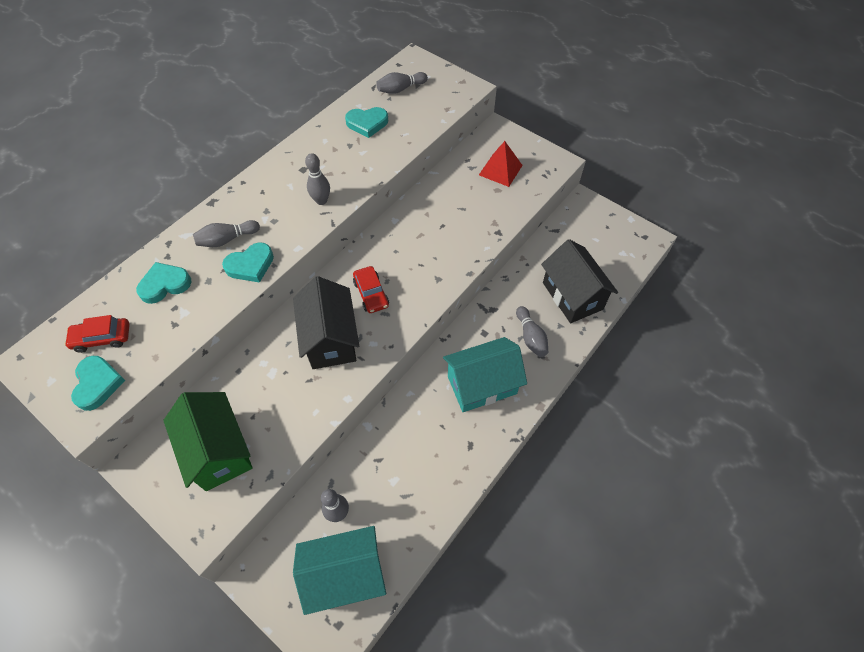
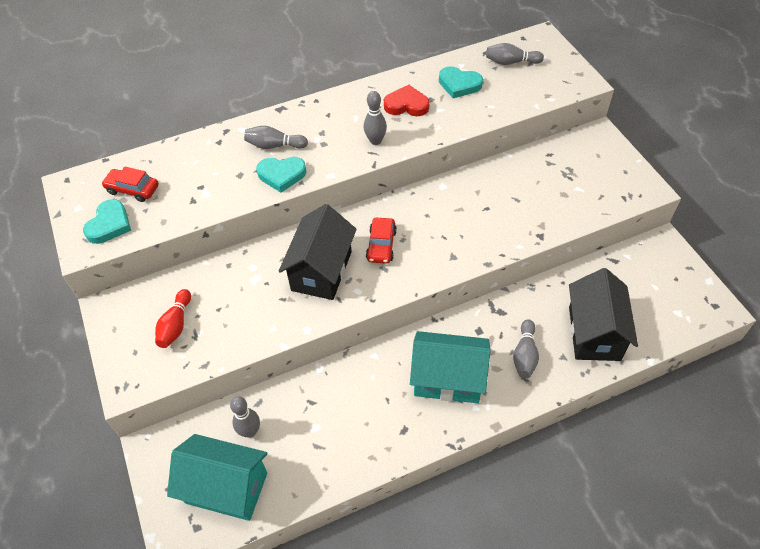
camera: 30 degrees right, 5 degrees down
turquoise heart [136,262,191,304] -> none
green house [163,392,253,491] -> red bowling pin [155,289,191,348]
red pyramid [479,141,523,187] -> none
none -> red heart [384,85,430,116]

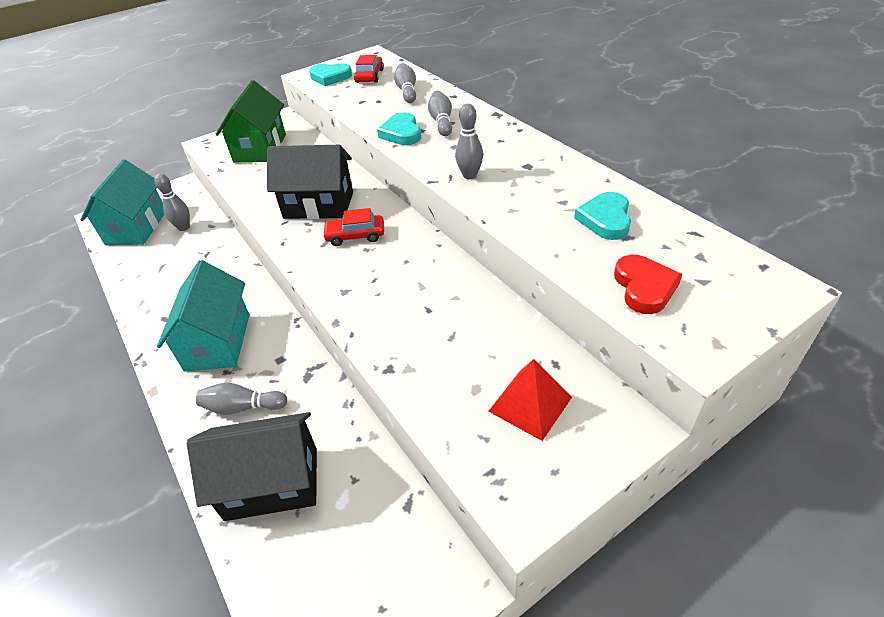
camera: 80 degrees right, 10 degrees down
red bowling pin [155,289,191,348] -> green house [216,80,286,162]
red heart [384,85,430,116] -> red heart moved to [614,255,682,314]
grey bowling pin [486,43,544,65] -> grey bowling pin moved to [394,63,416,103]
none -> red pyramid [488,359,572,441]

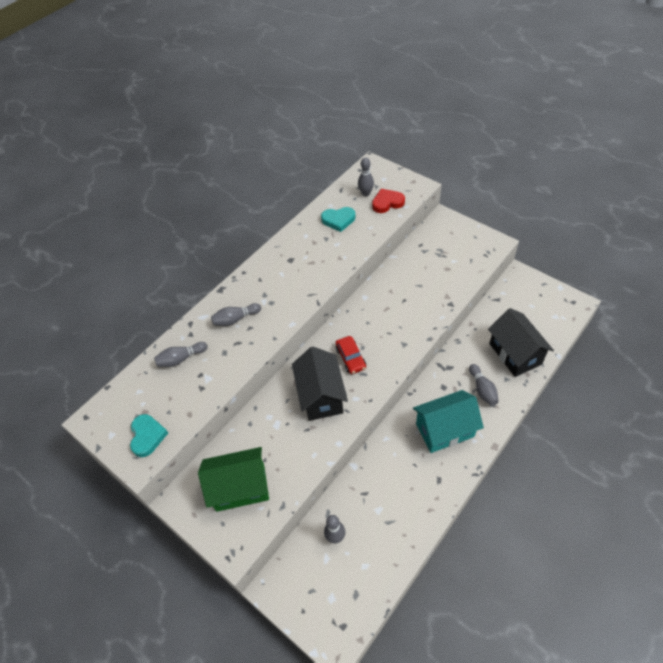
camera: 105 degrees left, 10 degrees up
turquoise house [80,160,165,245] -> none
red car [354,55,384,83] -> none
turquoise heart [377,112,421,145] -> none
grey bowling pin [455,104,483,179] -> grey bowling pin moved to [358,157,374,196]
red pyramid [488,359,572,441] -> none

